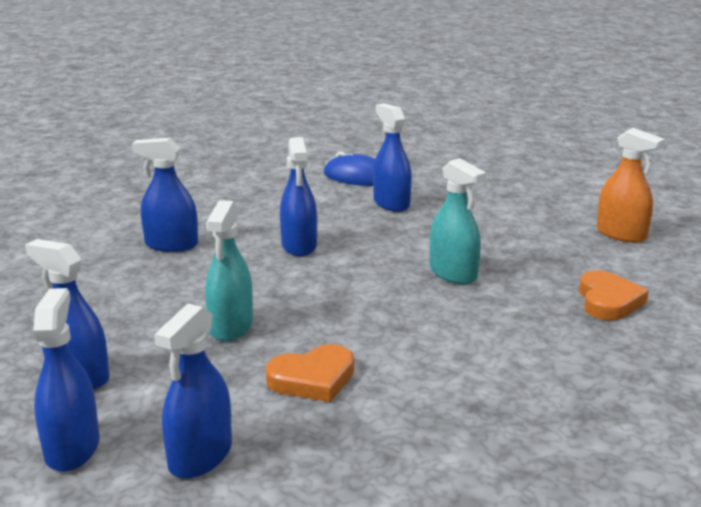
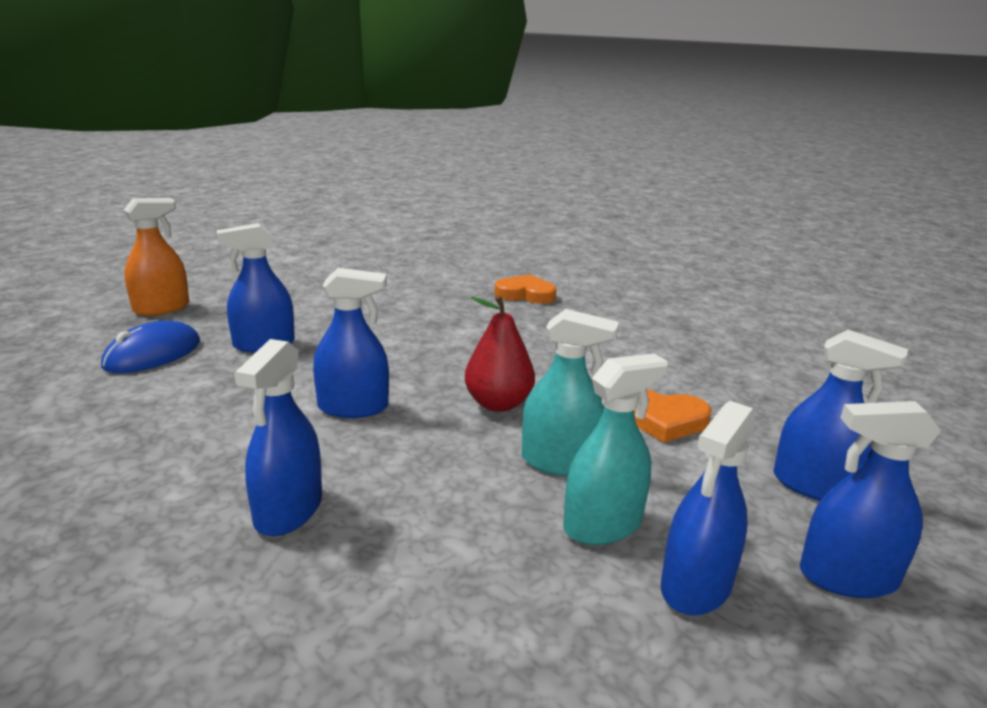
camera: 85 degrees left, 0 degrees up
orange heart [266,344,354,402] -> orange heart turned 120 degrees clockwise [634,390,712,443]
turquoise spray bottle [430,158,486,284] -> turquoise spray bottle moved to [563,353,668,545]
orange spray bottle [597,128,665,243] -> orange spray bottle moved to [124,198,189,316]
none -> red pear [465,295,535,412]

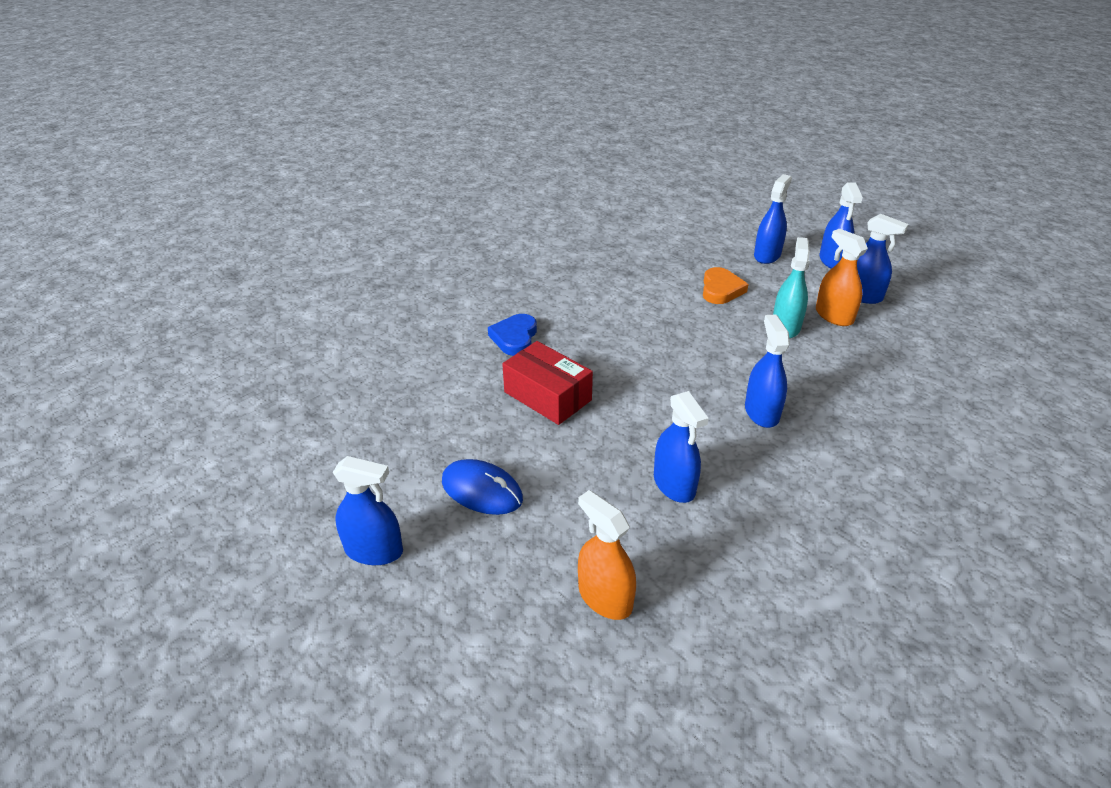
camera: 90 degrees left, 15 degrees up
blue mouse [101,321,200,373] -> blue mouse moved to [442,459,523,515]
blue spray bottle [235,339,322,536] -> blue spray bottle moved to [332,456,403,565]
red pear [465,295,535,412] -> none
orange heart [494,274,557,304] -> blue heart [488,314,537,356]
turquoise spray bottle [563,353,668,545] -> orange spray bottle [816,229,868,326]
none -> red box [502,341,593,425]

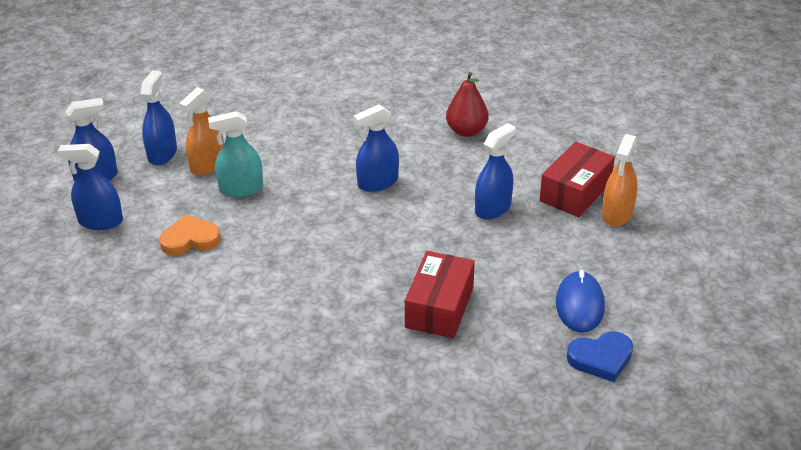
camera: 115 degrees left, 0 degrees up
blue spray bottle [332,456,403,565] -> none
blue heart [488,314,537,356] -> blue heart moved to [567,331,633,382]
none -> red pear [446,72,488,137]
none -> red box [540,141,615,217]

